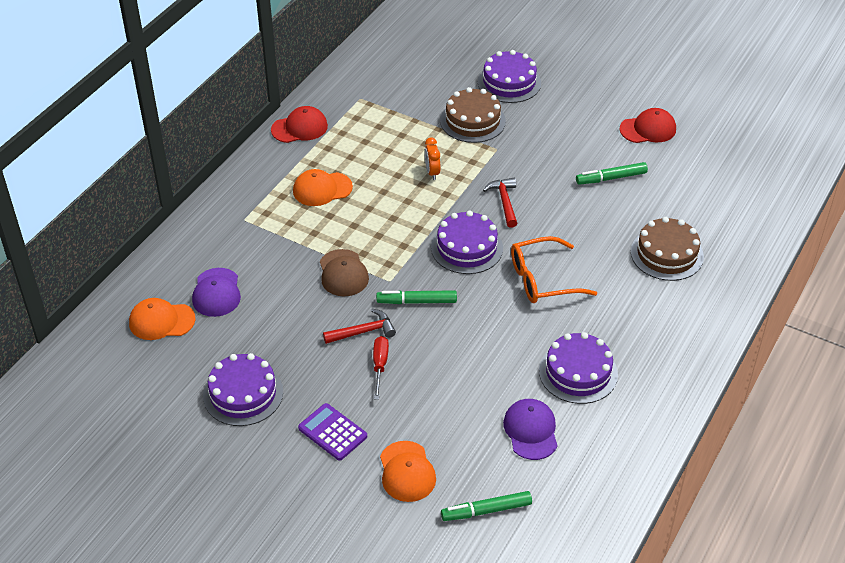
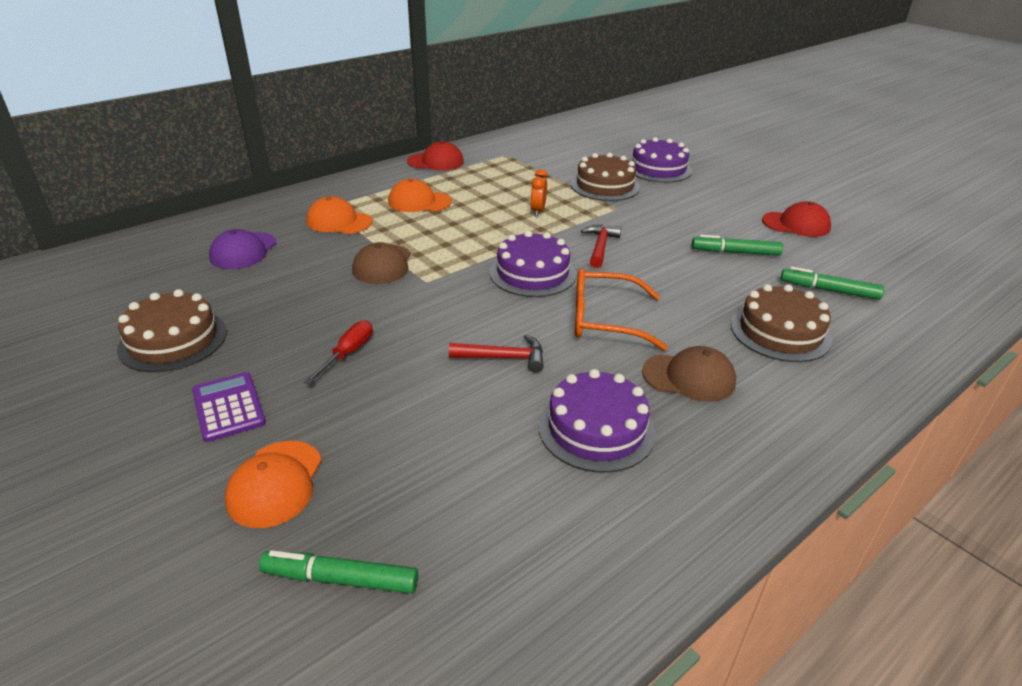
camera: 20 degrees right, 10 degrees down
orange cap [129,298,195,340] -> orange cap moved to [306,196,372,234]
purple cake [203,353,283,426] -> brown cake [117,289,227,372]
red hammer [323,309,396,344] -> red hammer moved to [449,335,544,373]
green marker [376,290,457,304] -> green marker moved to [780,266,884,300]
purple cap [503,399,558,460] -> none
none -> brown cap [642,346,736,402]

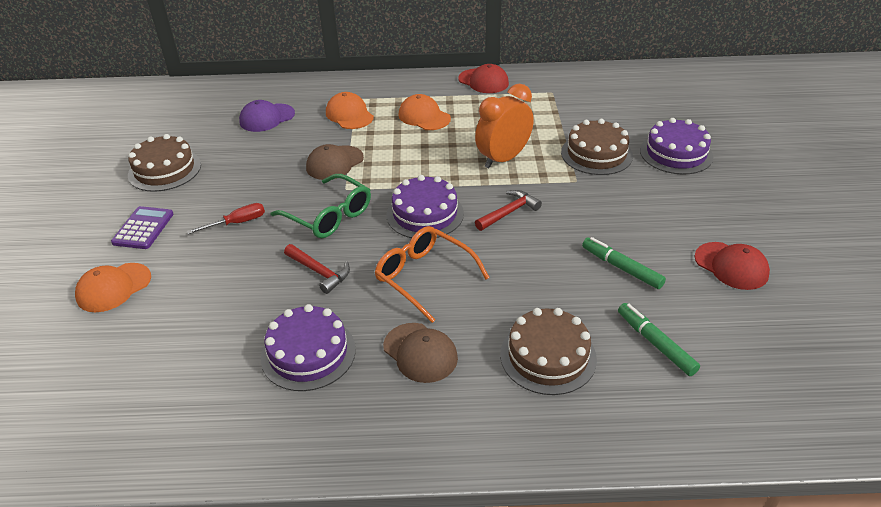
camera: 40 degrees right, 5 degrees up
green marker [259,550,418,593] -> none
orange clock [530,169,548,217] -> orange clock [475,84,534,168], size x1.97
none -> green glasses [270,174,371,238]

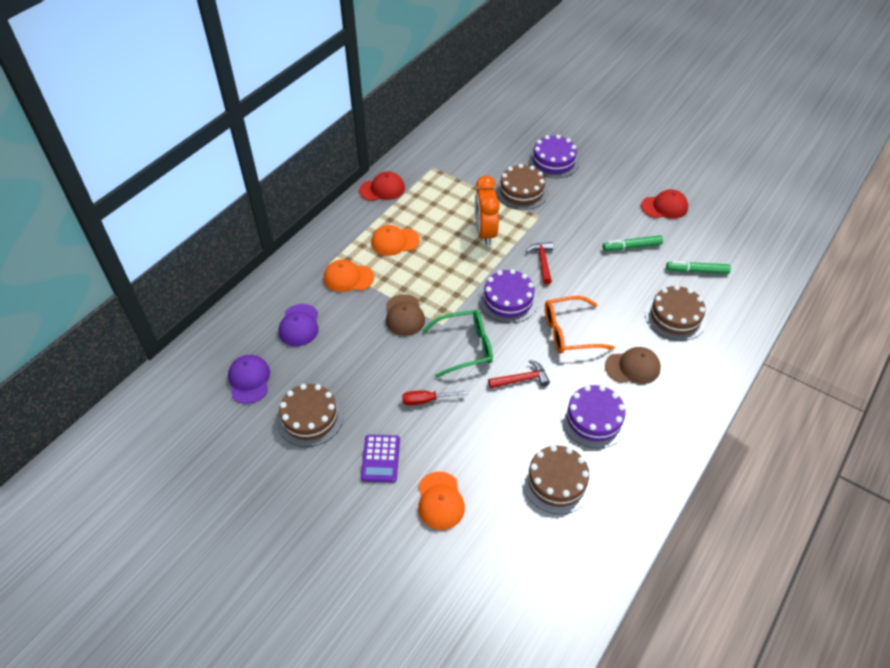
camera: 55 degrees left, 10 degrees up
purple calculator [111,206,173,249] -> purple calculator turned 135 degrees counterclockwise [361,435,400,482]
red screwdriver [187,203,265,234] -> red screwdriver turned 105 degrees counterclockwise [402,390,468,405]
none -> purple cap [228,355,270,404]
none -> brown cake [522,445,593,514]

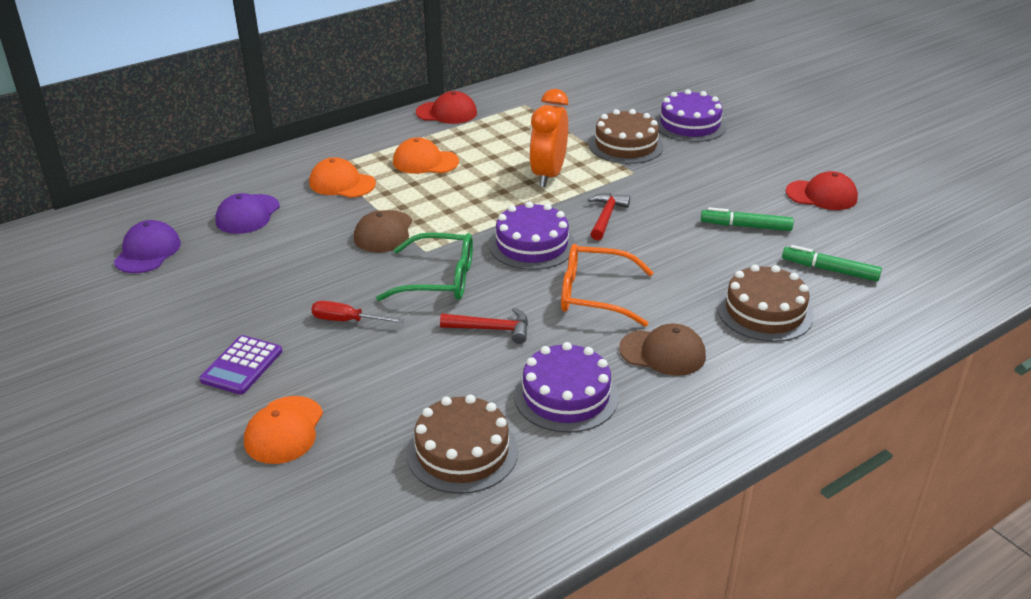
camera: 20 degrees right, 15 degrees down
brown cake [276,384,344,447] -> none

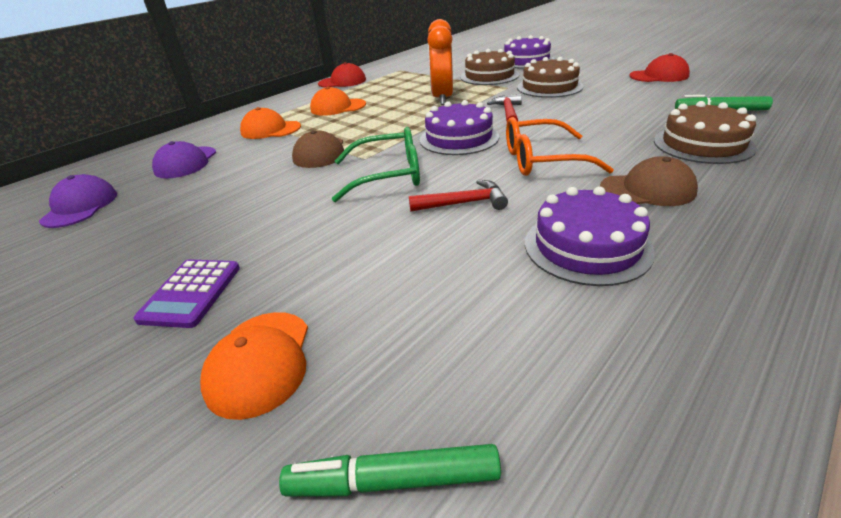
camera: 10 degrees left, 0 degrees up
red screwdriver [311,301,405,323] -> none
brown cake [407,395,518,494] -> brown cake moved to [517,57,583,98]
green marker [701,207,794,231] -> green marker moved to [279,444,501,497]

